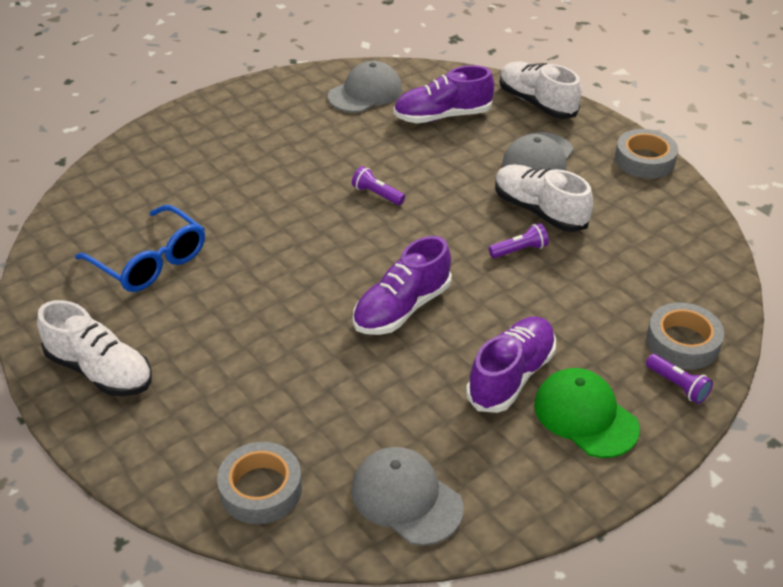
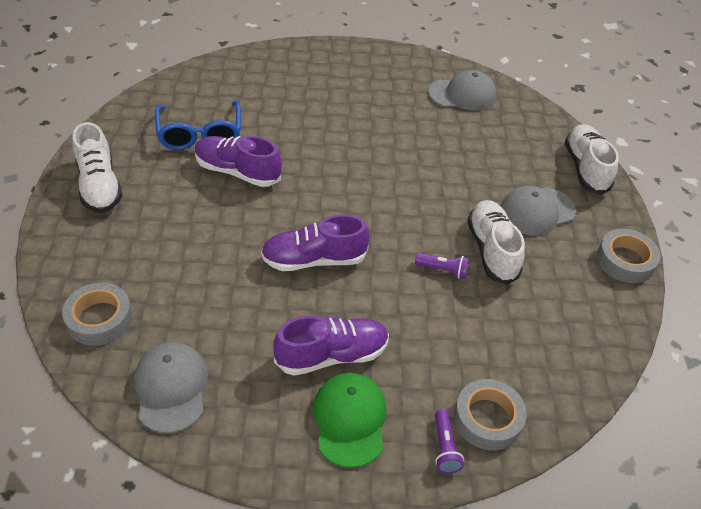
camera: 35 degrees right, 5 degrees up
purple flashlight [352,166,405,205] -> none
purple shoe [394,65,494,123] -> purple shoe moved to [194,136,282,187]

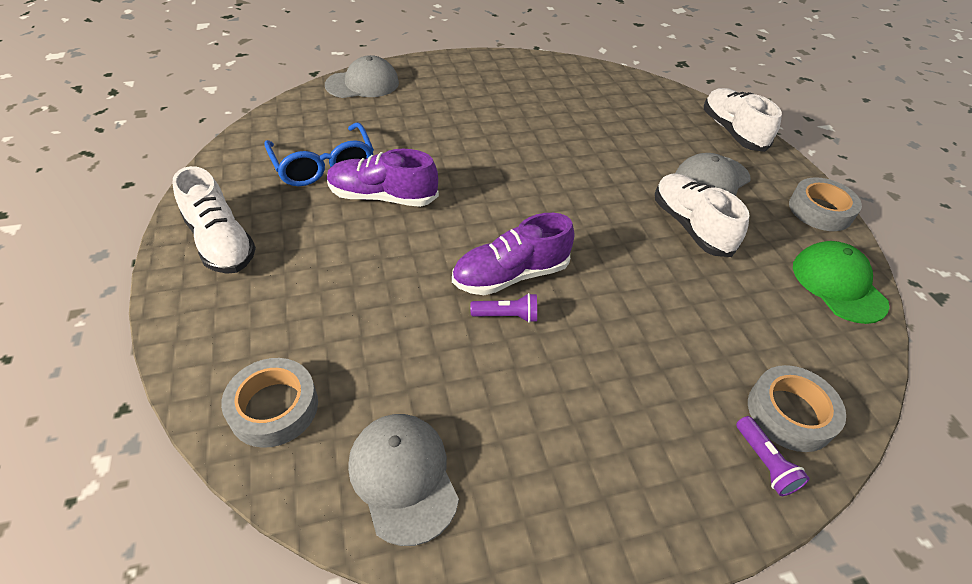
camera: 15 degrees left, 0 degrees up
purple shoe [273,316,389,376] -> none
green cap [313,373,387,468] -> green cap moved to [793,241,890,324]
purple flashlight [415,253,469,279] -> purple flashlight moved to [470,293,537,323]
grey cap [428,70,497,111] -> grey cap moved to [325,55,399,98]

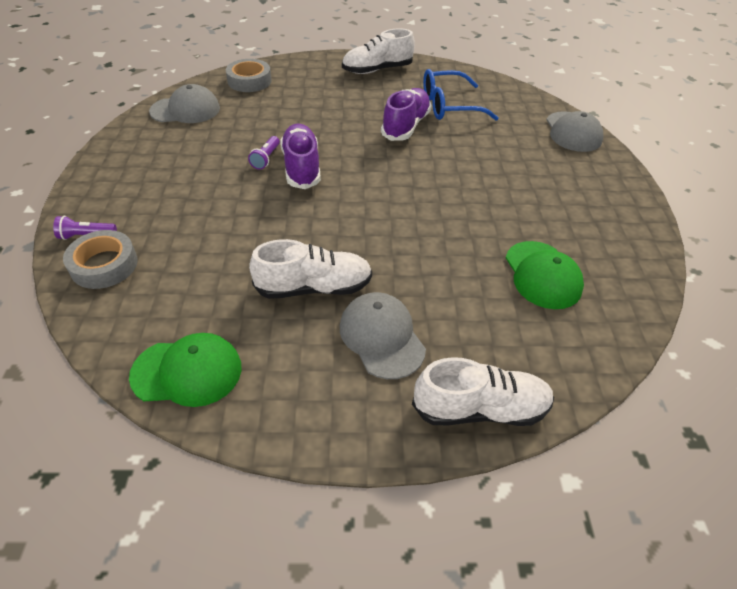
camera: 105 degrees right, 0 degrees up
grey tape [789,177,862,231] -> none
none -> green cap [506,241,584,309]

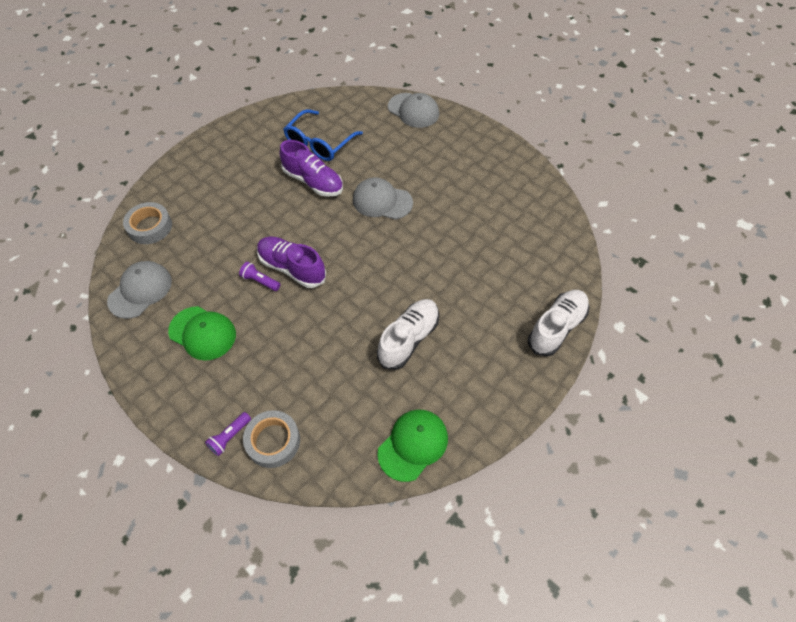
camera: 45 degrees left, 10 degrees up
purple flashlight [248,136,280,170] -> purple flashlight turned 150 degrees clockwise [239,262,281,291]
grey cap [340,292,426,379] -> grey cap moved to [353,177,413,220]
white shoe [342,29,415,74] -> none
purple shoe [381,88,432,141] -> purple shoe turned 150 degrees clockwise [280,140,343,197]
green cap [506,241,584,309] -> green cap moved to [168,306,236,361]

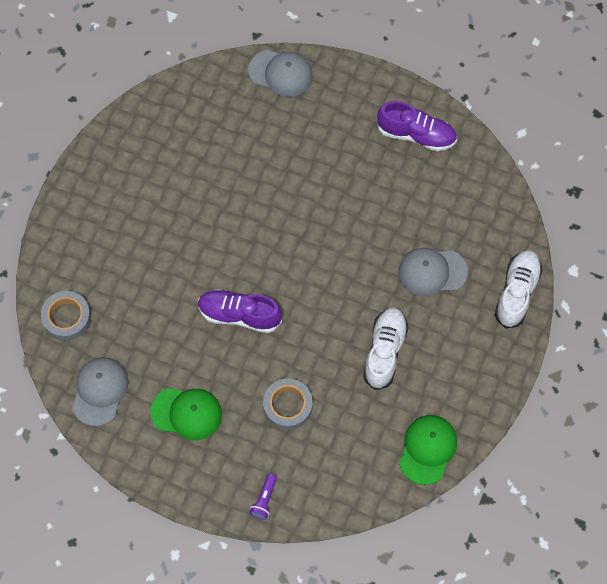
camera: 20 degrees left, 10 degrees up
purple flashlight [239,262,281,291] -> none
grey tape [243,410,300,468] -> grey tape moved to [263,378,313,430]
purple shoe [280,140,343,197] -> purple shoe moved to [377,101,457,151]
blue glasses [283,109,363,161] -> none
grey cap [353,177,413,220] -> grey cap moved to [399,248,468,296]

